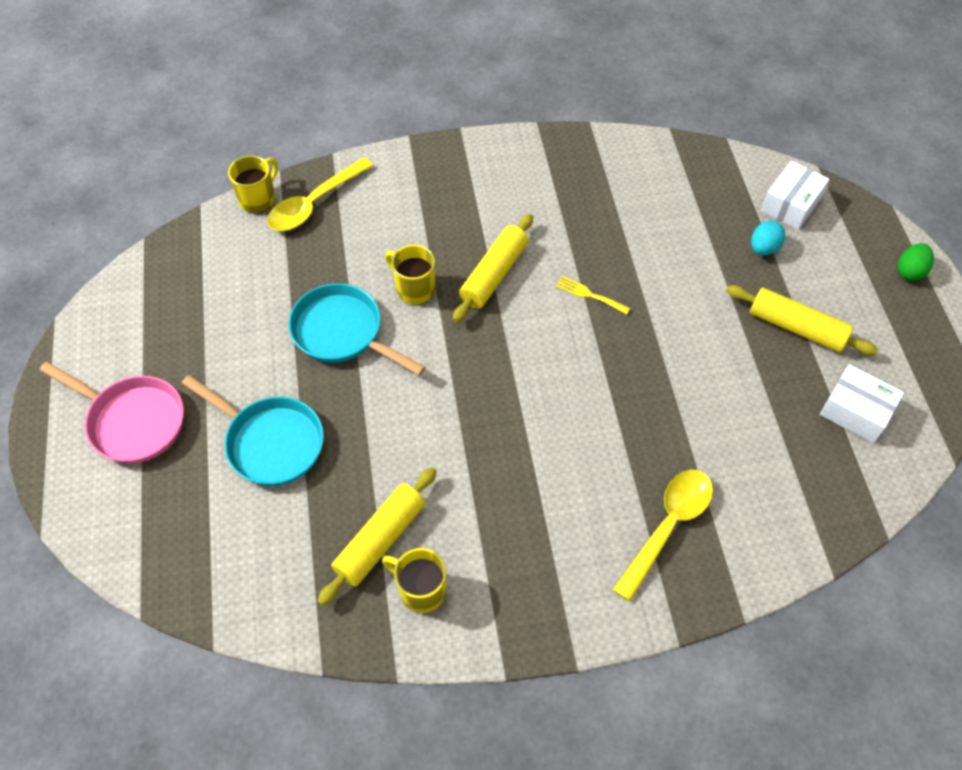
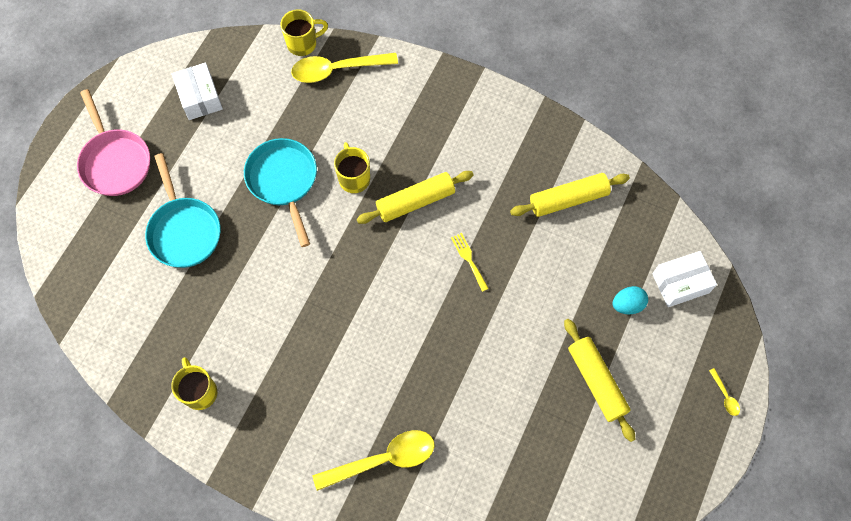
camera: 35 degrees right, 10 degrees up
yellow rolling pin [317,467,437,606] -> yellow rolling pin moved to [510,173,630,217]
white box [820,365,904,443] -> white box moved to [172,63,223,120]
green egg [898,243,934,281] -> yellow spoon [709,368,740,416]

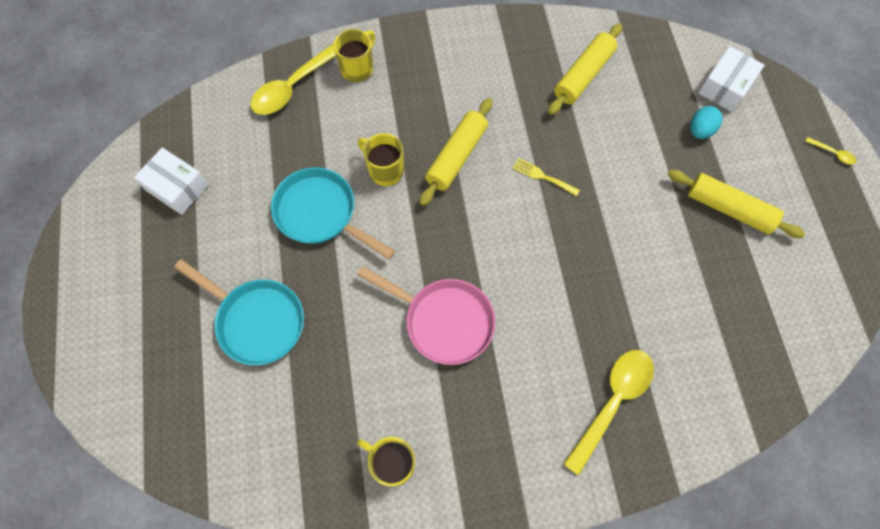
camera: 35 degrees left, 0 degrees up
pink pan [77,89,150,196] -> pink pan moved to [357,266,495,365]
yellow mug [280,10,328,56] -> yellow mug moved to [334,29,375,82]

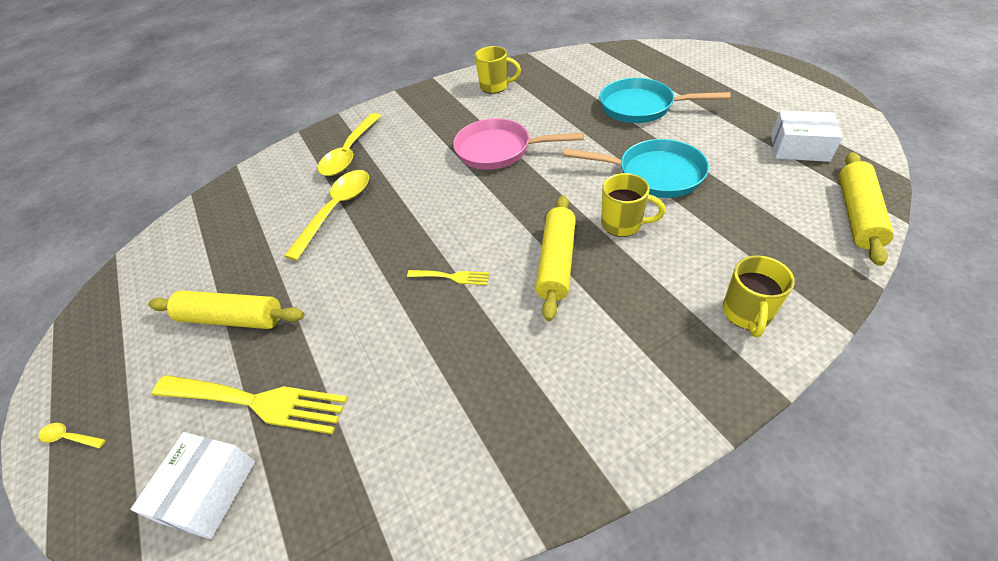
camera: 165 degrees right, 20 degrees down
yellow spoon [250,43,336,115] -> yellow spoon moved to [284,170,369,261]
yellow rolling pin [548,24,622,115] -> yellow rolling pin moved to [839,152,894,266]
turquoise egg [690,106,723,139] -> yellow fork [152,375,348,434]

